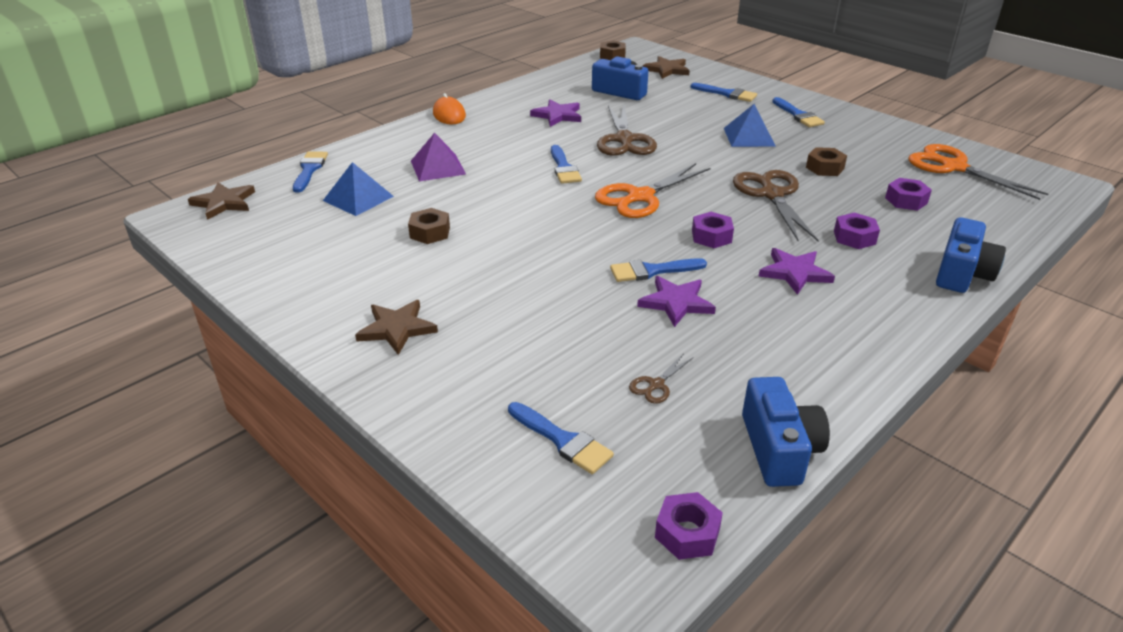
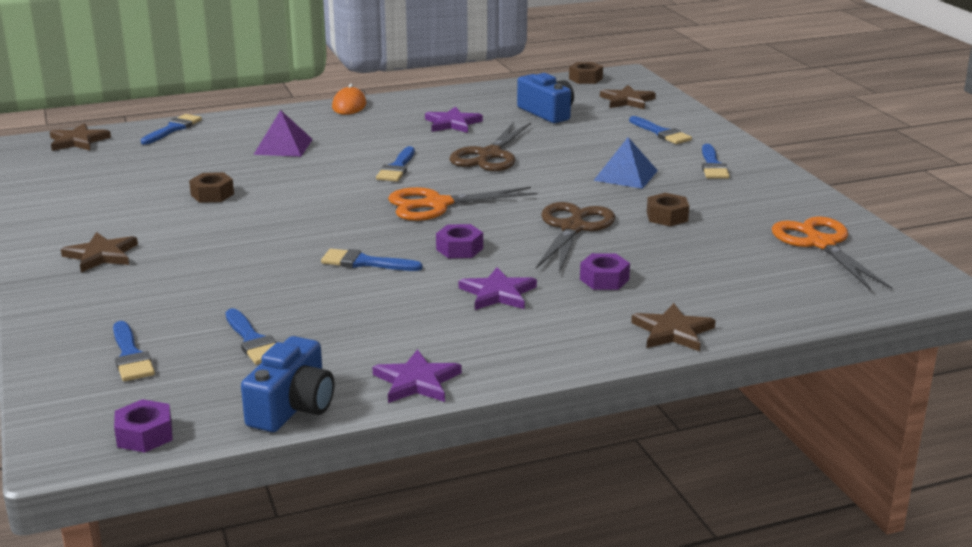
camera: 25 degrees right, 10 degrees down
blue pyramid [323,162,394,216] -> none
brown scissors [629,353,694,404] -> blue brush [225,308,276,365]
purple star [637,276,716,327] -> purple star moved to [373,349,462,403]
purple nut [885,178,932,211] -> none
blue camera [936,217,1006,293] -> brown star [631,303,716,351]

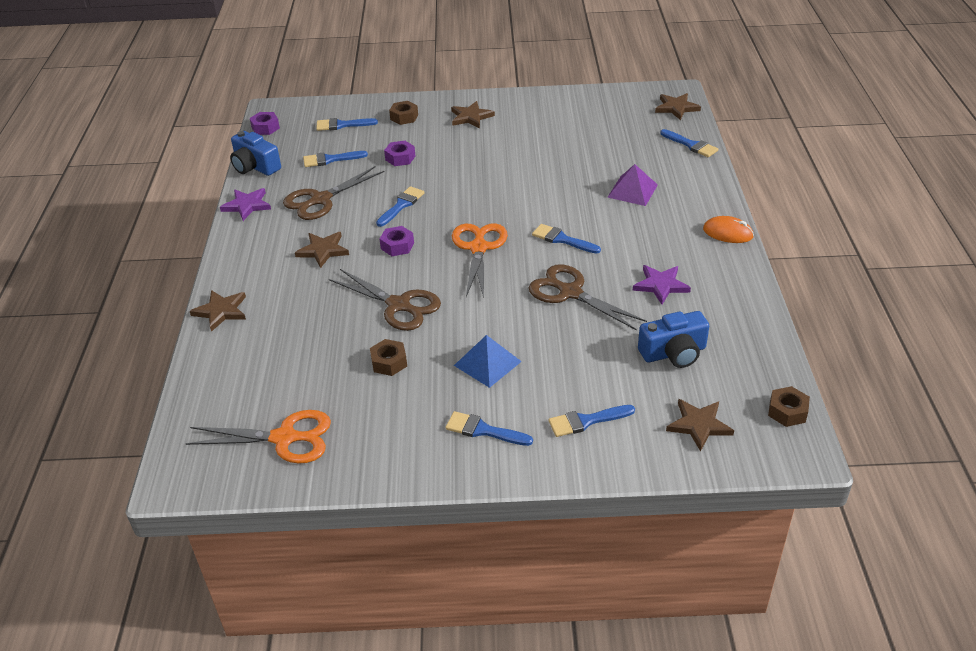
camera: 110 degrees right, 15 degrees up
brown nut [189,172,234,203] -> brown nut moved to [389,101,418,125]
purple star [459,267,537,310] -> brown star [295,232,349,268]
purple nut [580,253,630,290] -> purple nut moved to [384,141,415,166]
none -> brown scissors [283,166,385,220]

